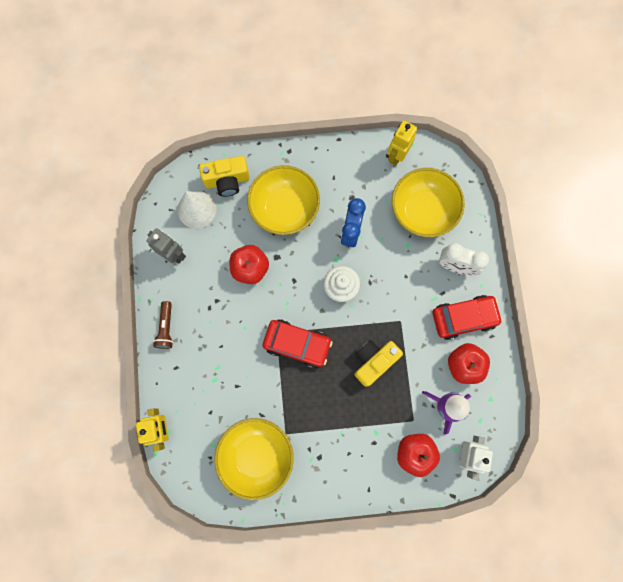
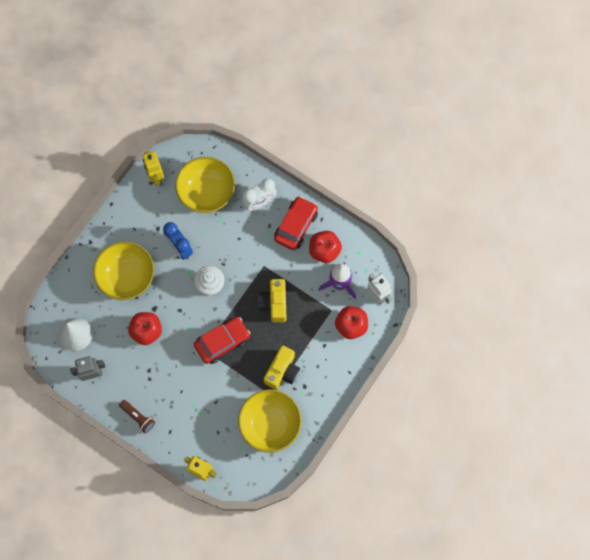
camera: 50 degrees left, 5 degrees down
yellow camera [199,156,250,197] -> yellow camera moved to [264,346,300,390]

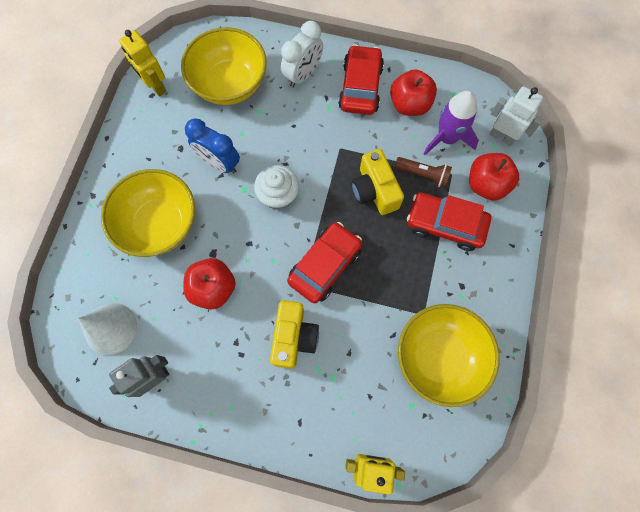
camera: 20 degrees left, 0 degrees up
brown flashlight [119,400,155,433] -> brown flashlight moved to [395,157,452,188]
yellow camera [264,346,300,390] -> yellow camera moved to [270,300,319,369]
none -> red car [407,193,491,251]

